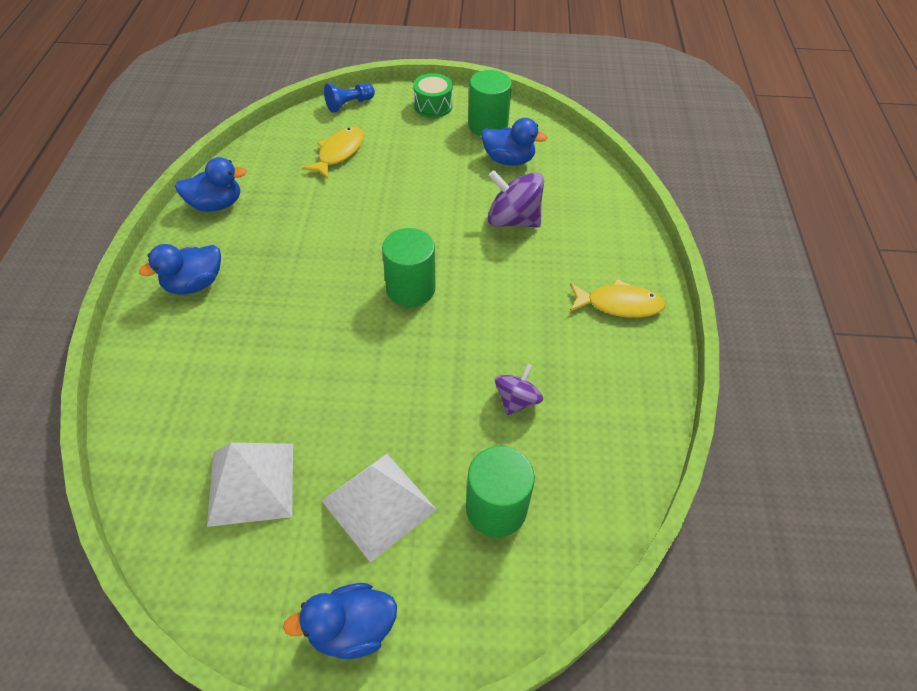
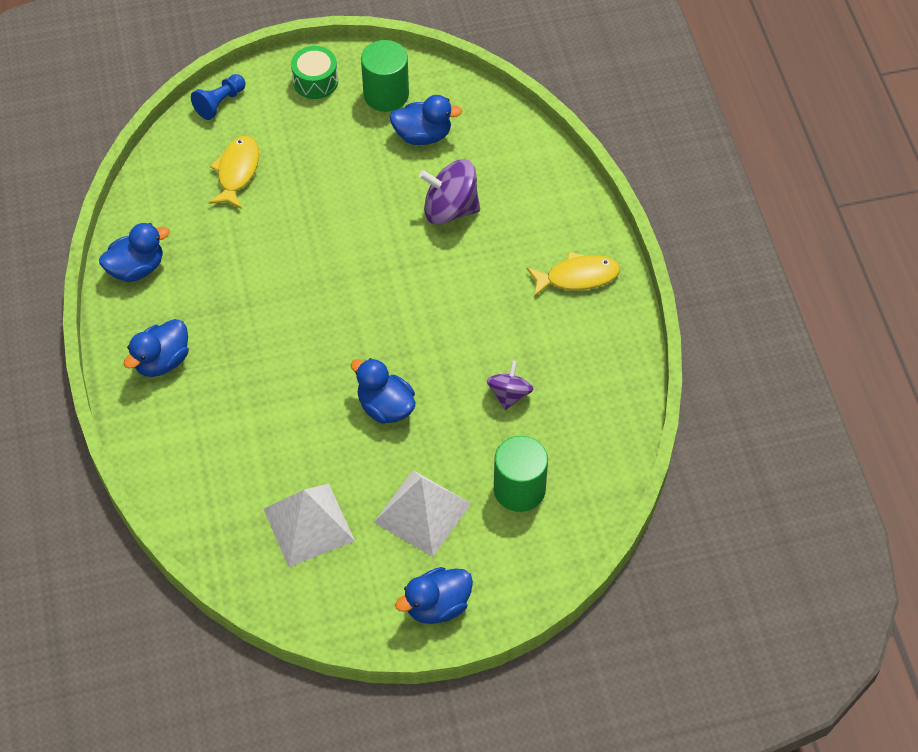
camera: 15 degrees left, 5 degrees up
green cylinder [382,228,435,307] -> none
none -> blue duck [351,358,415,424]

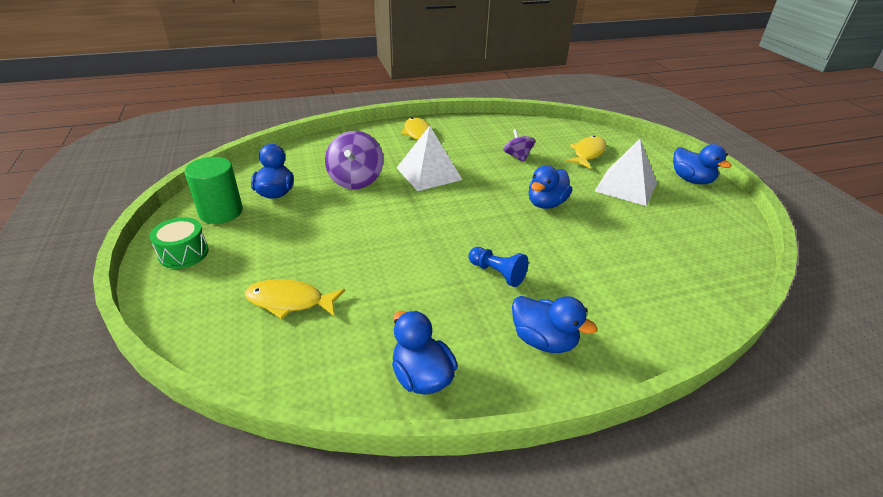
camera: 95 degrees left, 20 degrees down
blue pawn [191,74,246,120] -> blue pawn moved to [469,247,528,287]
white pyramid [264,484,355,567] -> white pyramid moved to [397,126,463,191]
purple spinning top [487,361,533,410] -> purple spinning top turned 60 degrees clockwise [503,129,535,162]
green cylinder [494,436,548,512] -> yellow fish [566,136,606,168]

